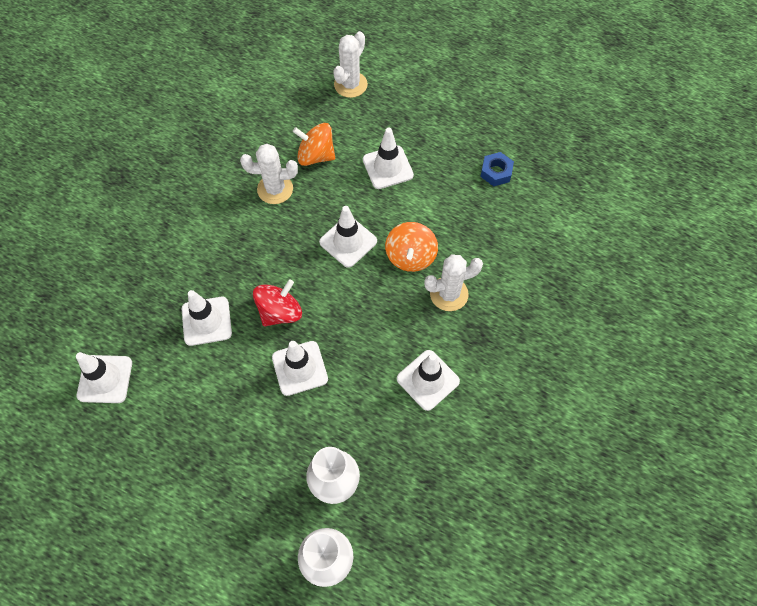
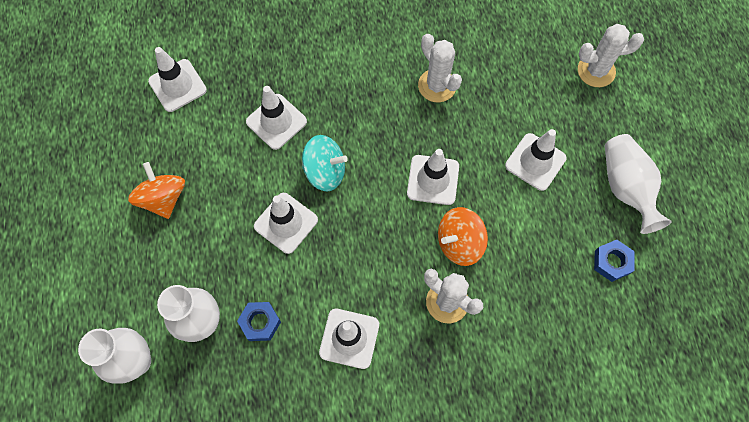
camera: 55 degrees right, 5 degrees up
red spinning top [253,279,302,326] -> turquoise spinning top [302,135,348,191]
orange spinning top [293,123,335,166] -> orange spinning top moved to [128,162,185,219]
none -> blue nut [237,302,281,341]
none -> white vase [605,134,672,234]

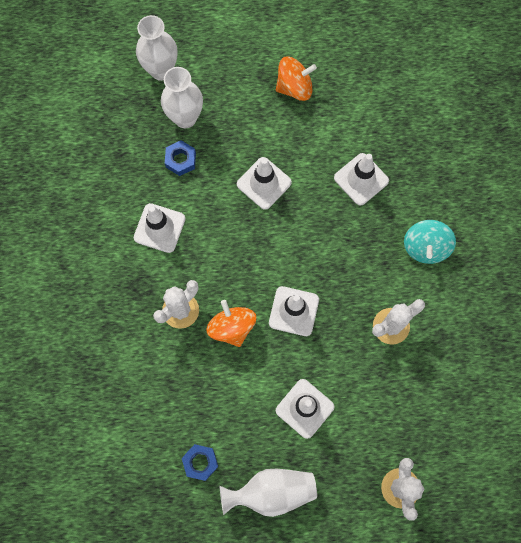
camera: 95 degrees right, 5 degrees up
white traffic cone [148,47,207,112] -> none
turquoise spinning top [302,135,348,191] -> turquoise spinning top moved to [404,220,456,264]

